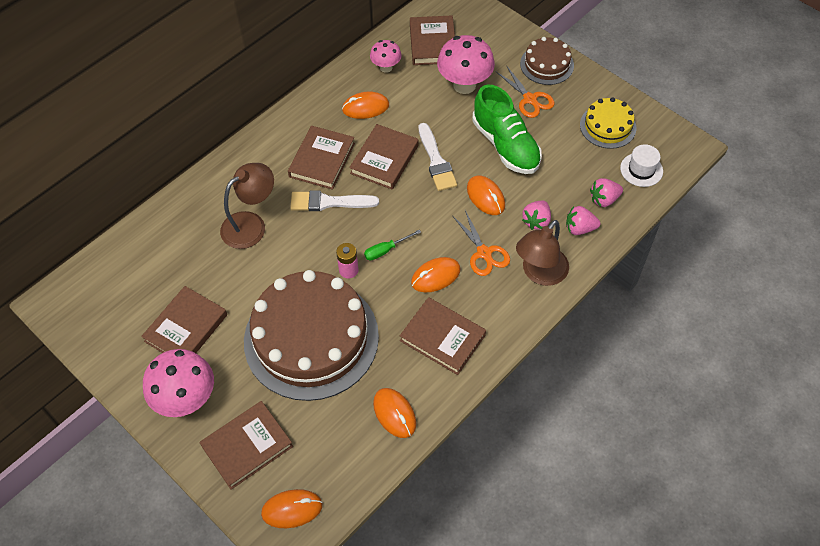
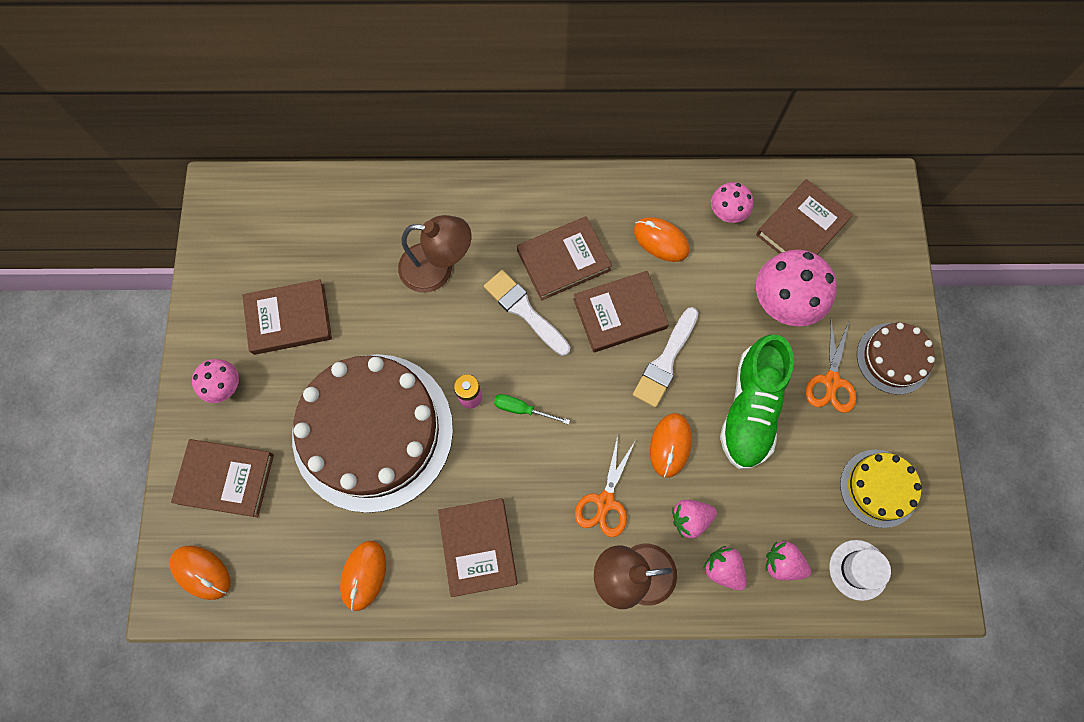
camera: 45 degrees right, 15 degrees up
pink mushroom [143,349,214,417] -> pink mushroom [192,359,239,403], size x0.57
orange mouse [411,257,461,292] -> none

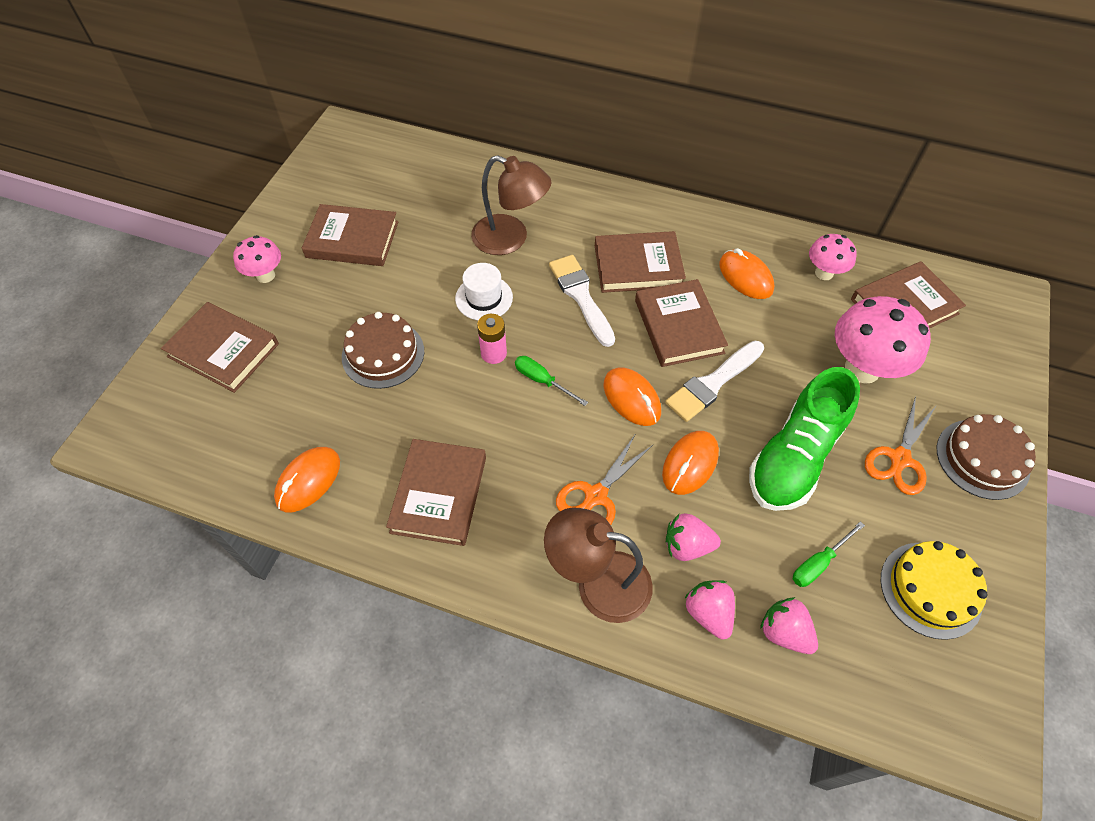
camera: 20 degrees right, 15 degrees down
orange mouse [169,545,230,600] -> orange mouse moved to [604,367,661,426]
brown cake [292,354,453,513] -> brown cake [342,312,424,389], size x0.48
brown book [573,271,669,352] -> brown book turned 75 degrees clockwise [635,279,728,367]
white hat [829,540,891,601] -> white hat moved to [455,263,513,320]
none -> green screwdriver [793,521,865,587]

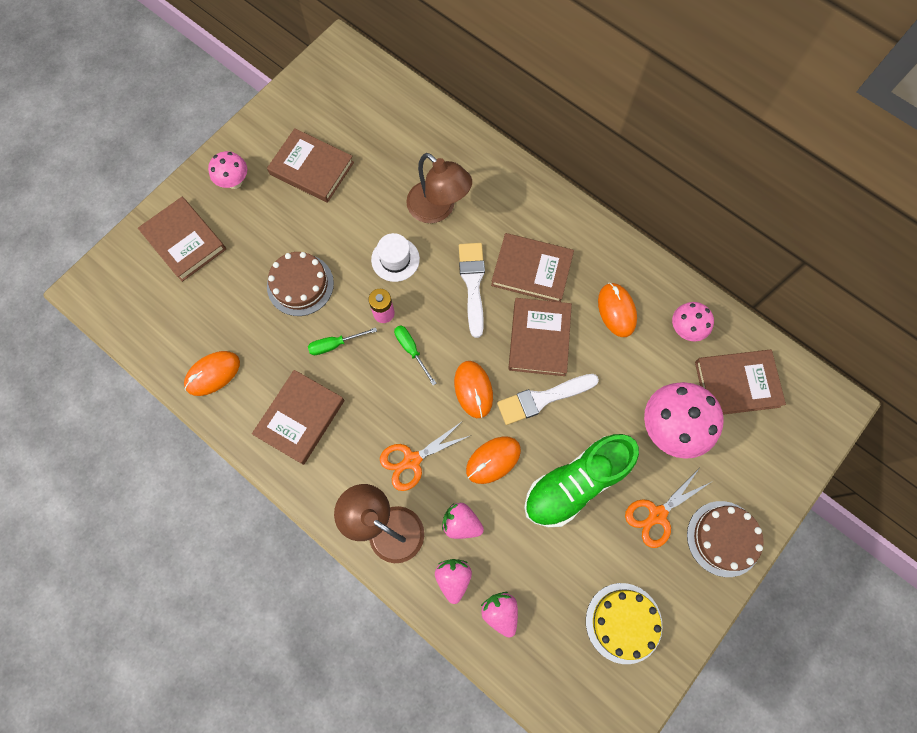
camera: 20 degrees right, 15 degrees up
green screwdriver [793,521,865,587] -> green screwdriver moved to [308,327,377,355]

